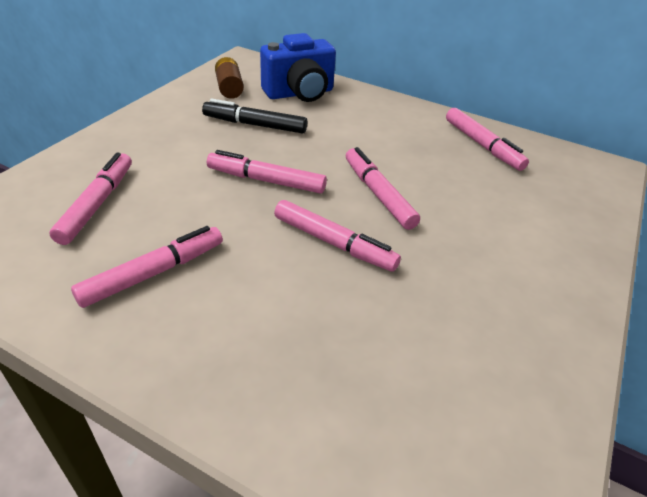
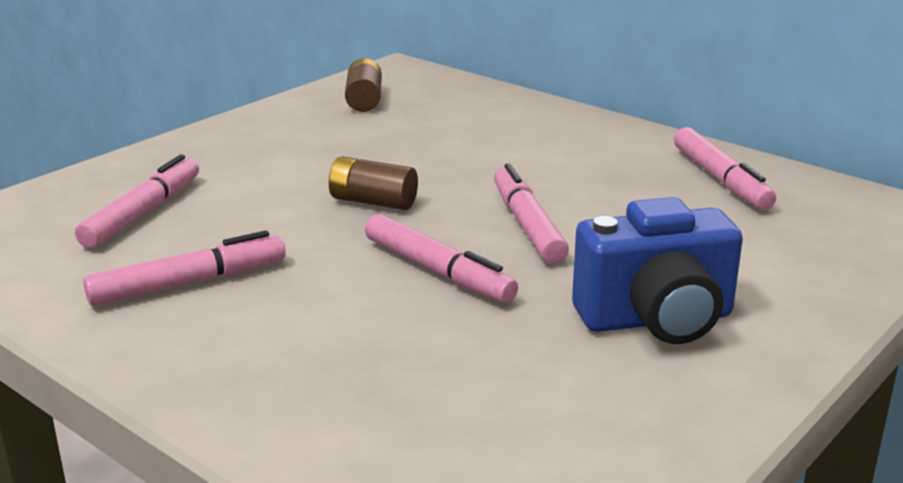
camera: 15 degrees right, 15 degrees down
black marker [202,99,307,134] -> none
pink marker [207,150,327,193] -> brown battery [329,157,418,210]
blue camera [260,33,336,102] -> blue camera moved to [572,197,743,344]

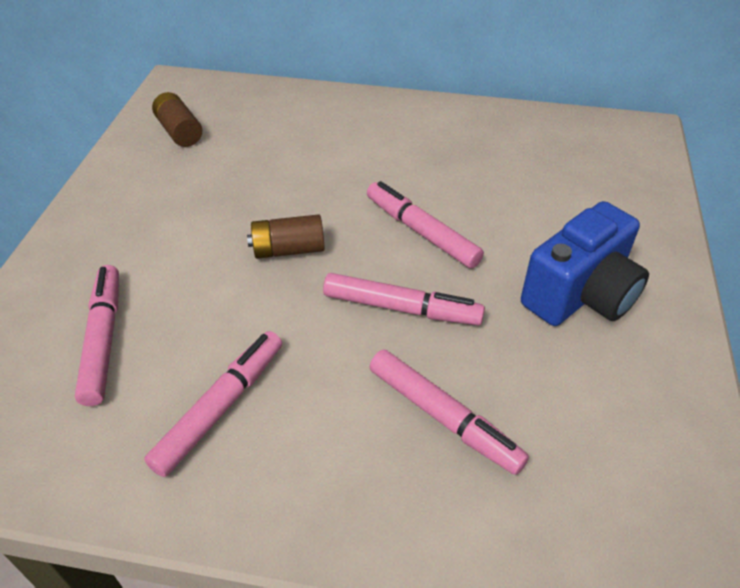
camera: 30 degrees left, 20 degrees up
pink marker [674,127,776,210] -> pink marker moved to [370,349,529,475]

